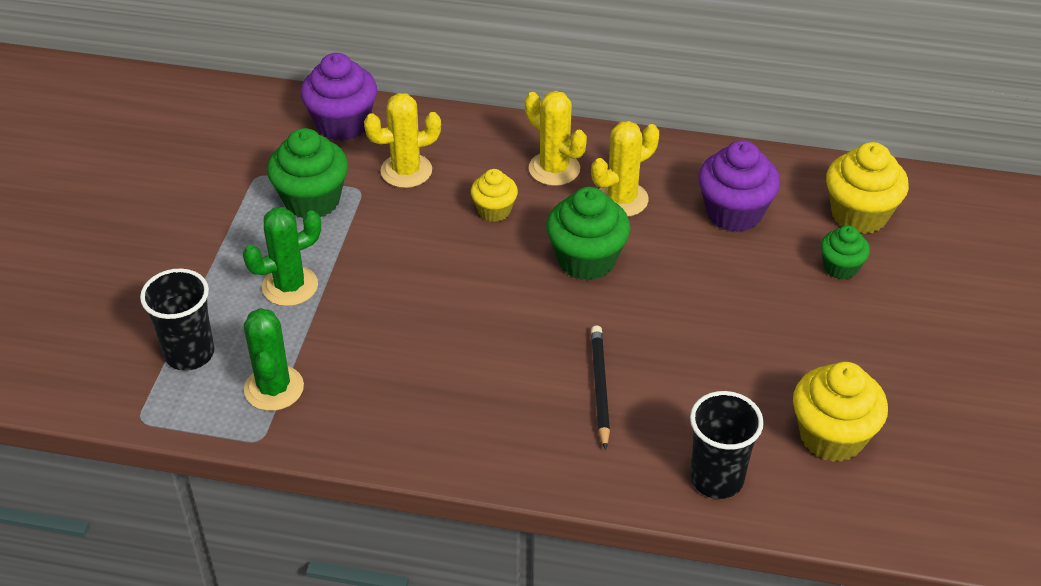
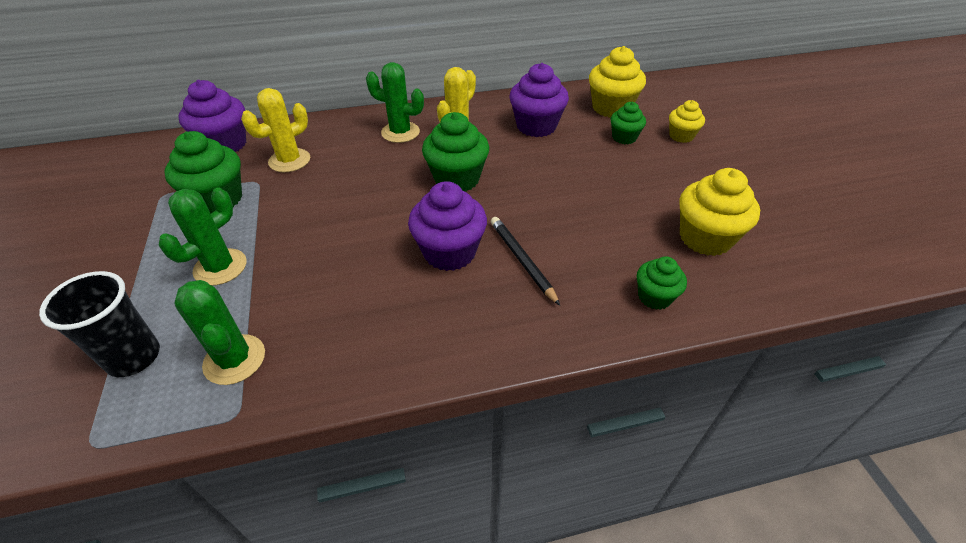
camera: 25 degrees left, 0 degrees up
yellow cupcake [471,169,518,222] -> yellow cupcake moved to [669,100,705,143]
yellow cactus [525,91,587,186] -> green cactus [366,62,424,143]
black cup [690,391,764,499] -> green cupcake [637,257,687,310]
none -> purple cupcake [408,181,487,271]

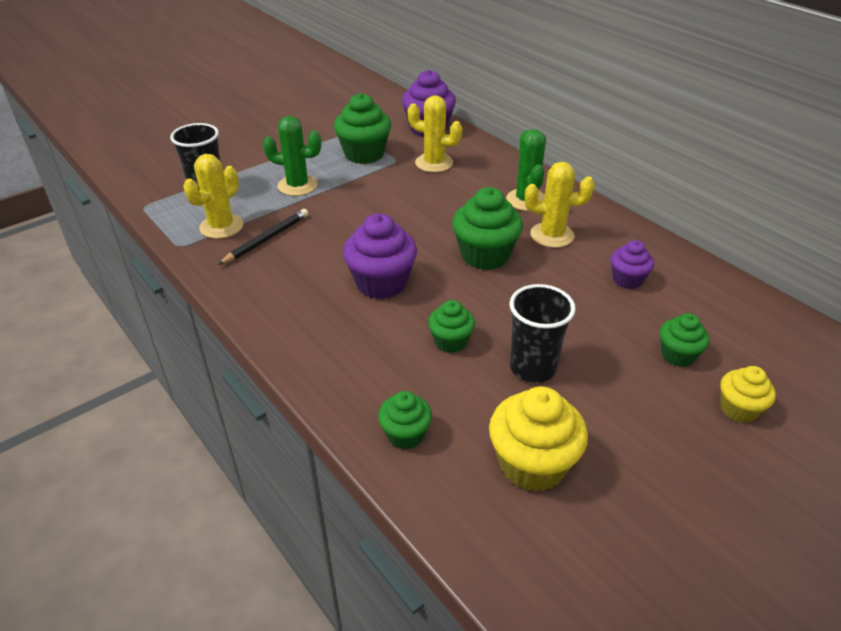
camera: 65 degrees right, 5 degrees down
green cactus [174,280,265,385] -> yellow cactus [183,154,243,239]
black pencil [491,217,560,306] -> black pencil moved to [218,209,309,265]
purple cupcake [509,63,569,137] -> purple cupcake [611,240,654,289], size x0.59
yellow cupcake [589,46,646,118] -> none
none -> green cupcake [428,300,475,353]
none -> black cup [510,284,576,383]

